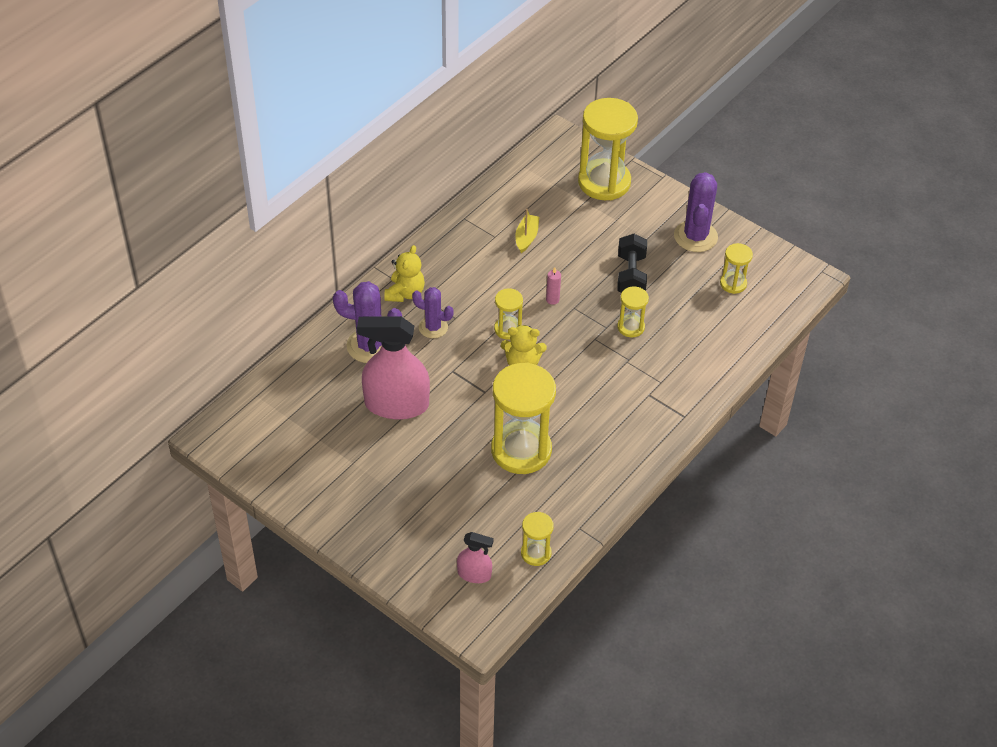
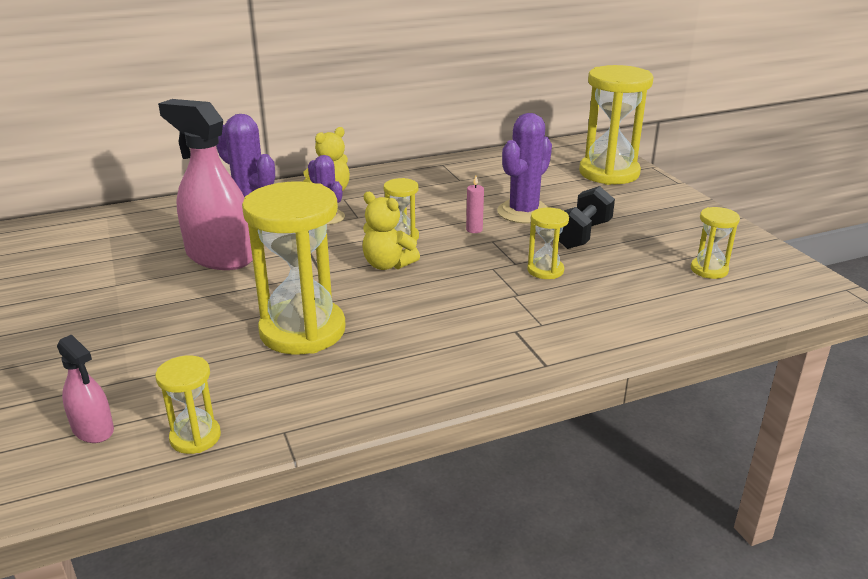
camera: 30 degrees right, 20 degrees down
yellow boat [515,208,539,253] -> none
purple cactus [674,172,718,252] -> purple cactus moved to [497,113,552,224]

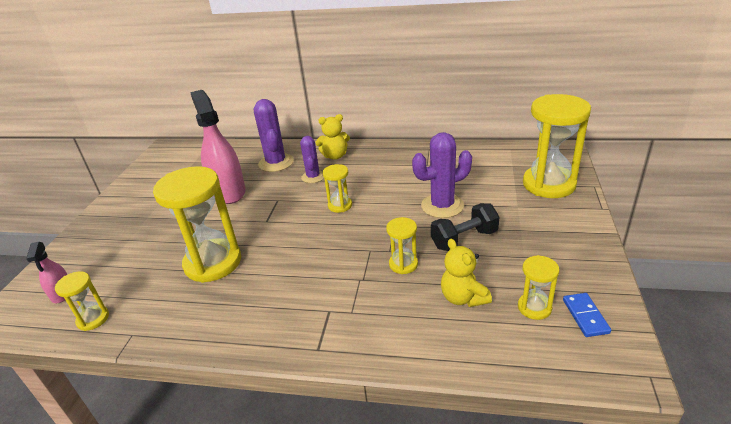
camera: 35 degrees right, 5 degrees up
yellow teddy bear [362,192,420,270] -> yellow teddy bear moved to [441,239,492,307]
pink candle [466,176,484,233] -> none
none -> blue domino [563,293,611,337]

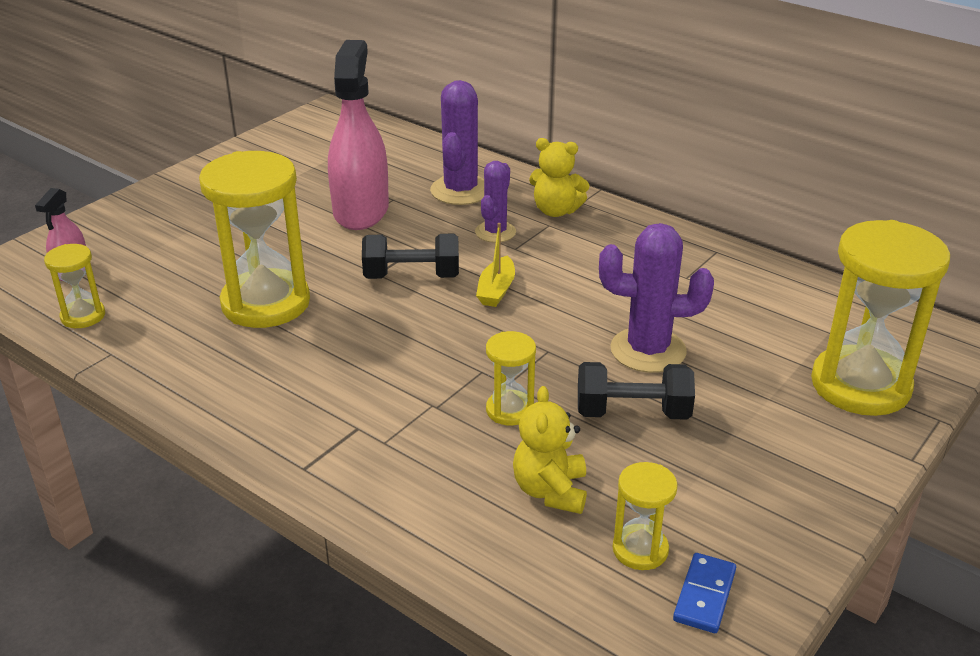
camera: 25 degrees right, 0 degrees up
yellow hourglass [323,164,352,213] -> yellow boat [476,223,515,307]
none -> black dumbbell [362,234,459,279]

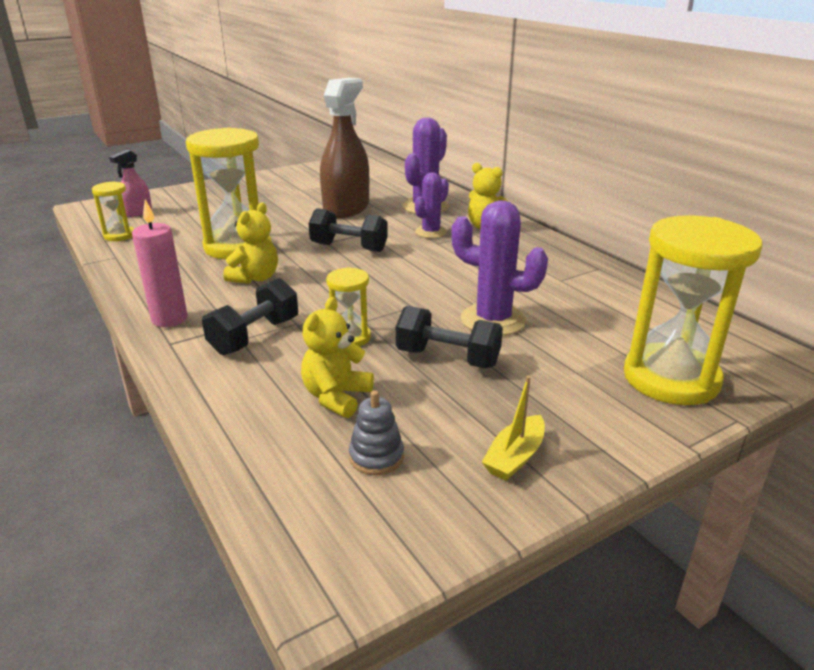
camera: 20 degrees right, 5 degrees down
pink spray bottle [328,40,389,230] -> brown spray bottle [320,78,369,218]
yellow boat [476,223,515,307] -> yellow boat moved to [482,376,545,481]
yellow hourglass [613,462,678,570] -> grey stacking toy [349,390,404,475]
blue domino [673,553,736,633] -> none
none -> pink candle [132,200,188,327]
none -> black dumbbell [202,278,298,355]
none -> yellow teddy bear [223,203,278,284]

